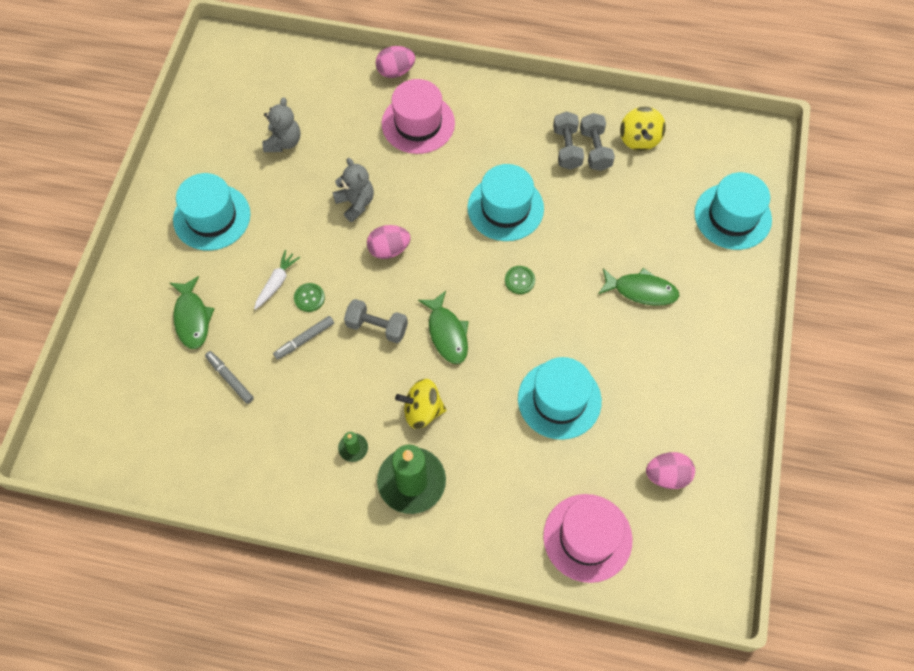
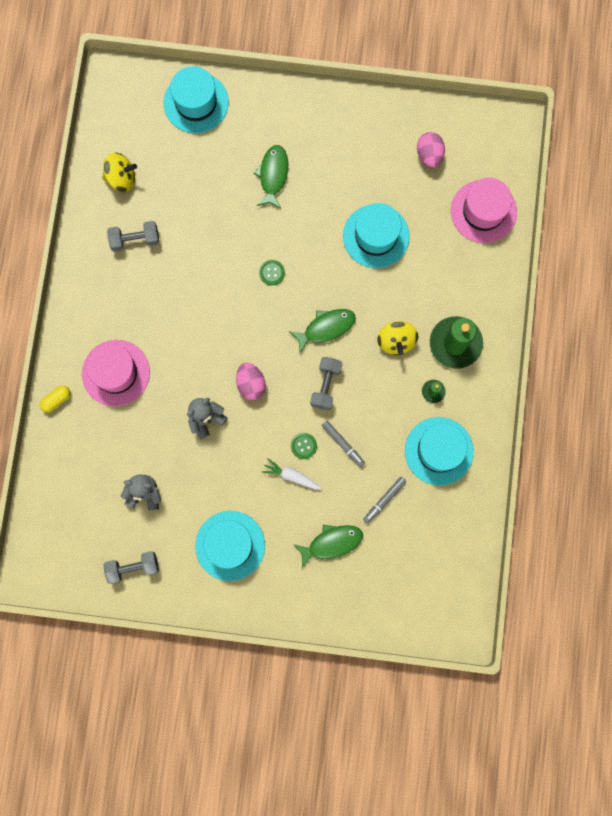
camera: 95 degrees left, 15 degrees up
pink egg [376,46,415,78] -> yellow capsule [40,385,71,413]
turquoise hat [467,164,544,241] -> turquoise hat moved to [405,417,474,485]
grey dumbbell [580,113,615,171] -> grey dumbbell moved to [103,551,159,584]

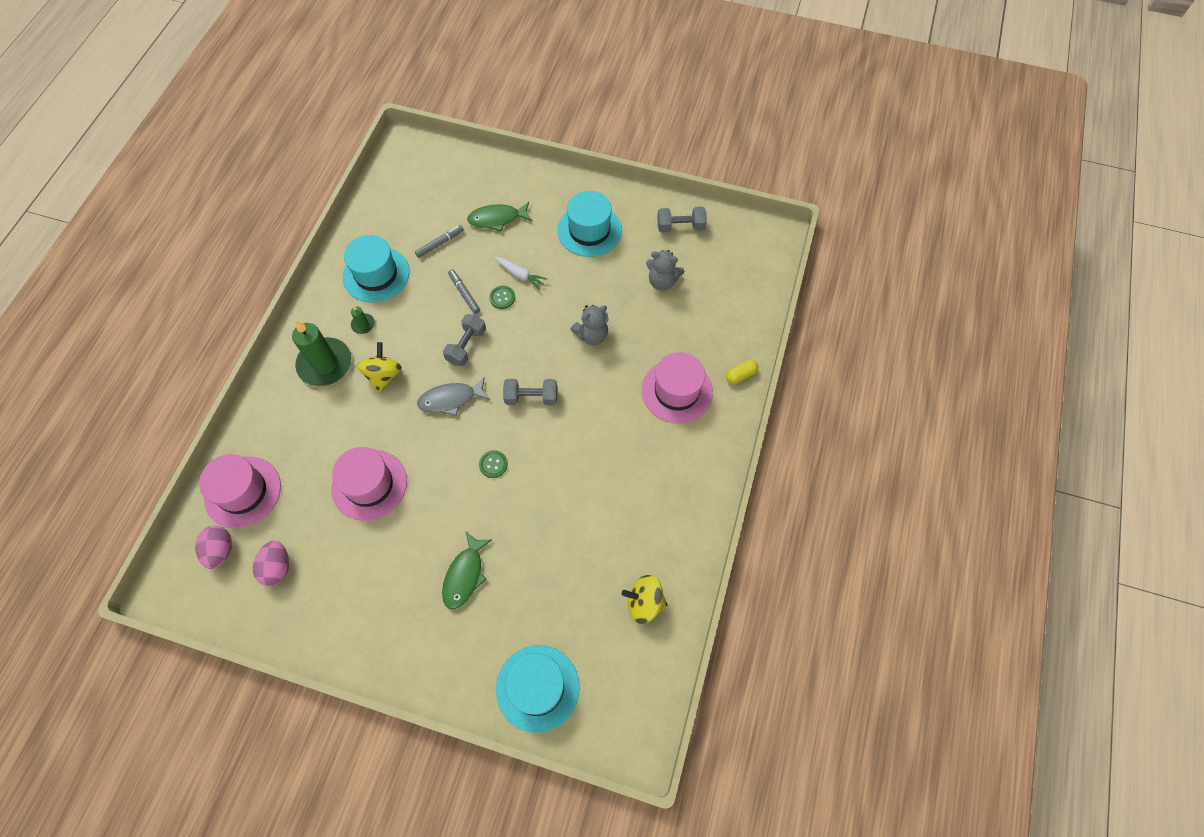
camera: 170 degrees left, 15 degrees down
grey dumbbell [107,221,159,252] -> grey dumbbell moved to [503,379,557,405]
pink egg [236,363,266,400] -> pink egg moved to [195,526,232,569]
green fish [290,309,356,353] -> grey fish [417,377,490,416]
turquoise hat [343,203,410,268] -> pink hat [331,447,407,521]

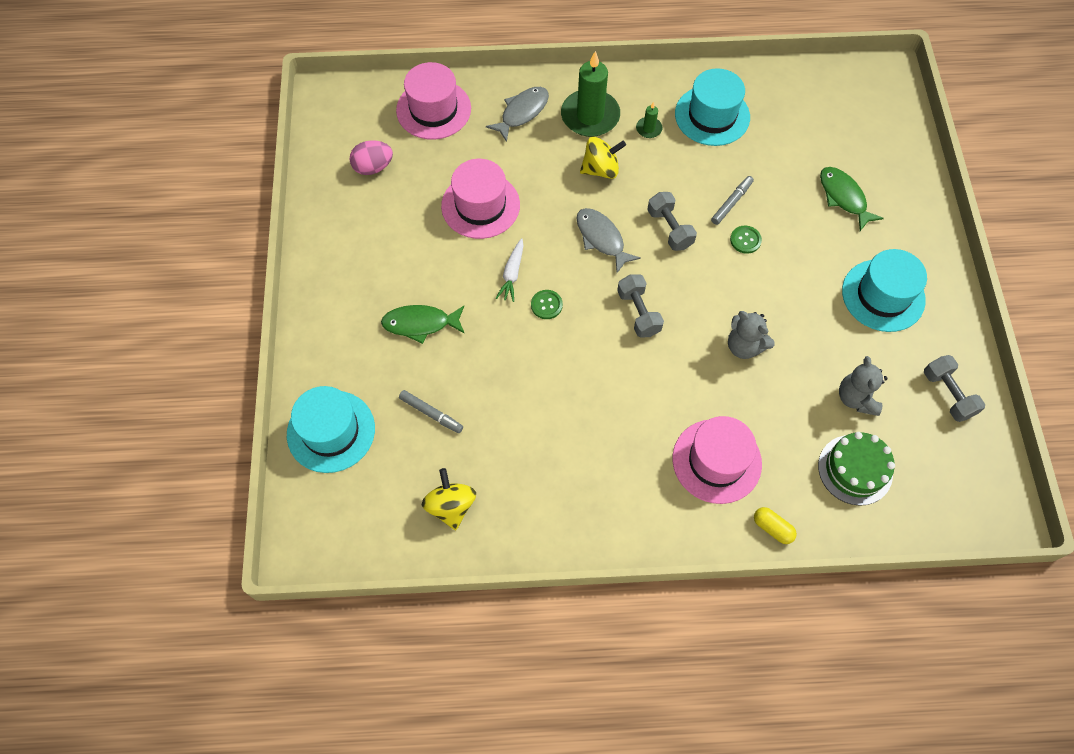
camera: 70 degrees right, 0 degrees up
pink egg [195,526,232,569] -> none
grey marker [415,225,464,258] -> grey marker moved to [399,390,463,433]
grey dumbbell [443,314,486,366] -> grey dumbbell turned 60 degrees clockwise [647,192,697,251]
white carrot [495,257,547,290] -> white carrot moved to [496,238,524,302]
none -> grey fish [486,87,549,142]
none -> green cake [818,432,895,506]

